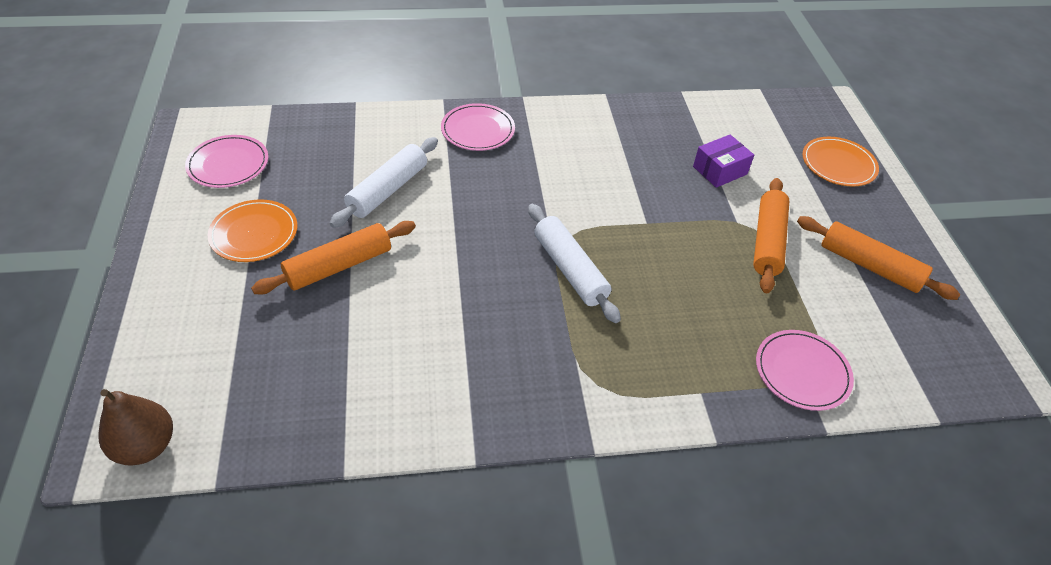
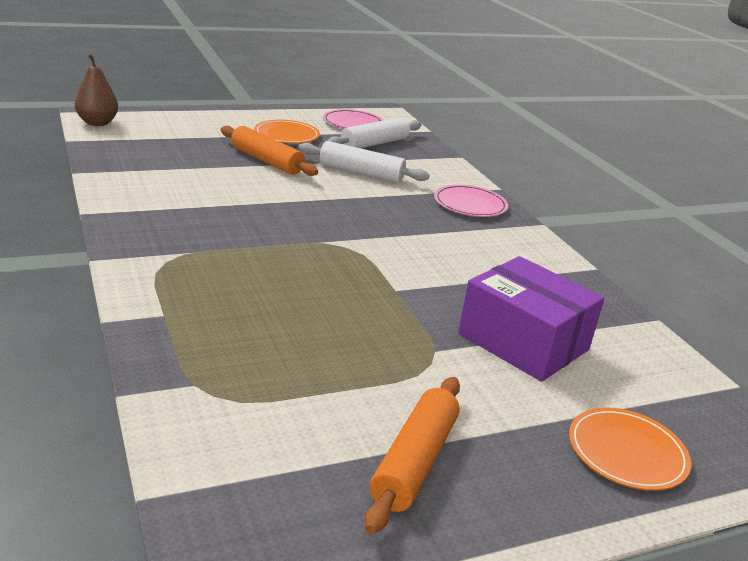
camera: 75 degrees right, 20 degrees down
white rolling pin [528,204,621,323] -> white rolling pin moved to [328,117,422,148]
purple box [693,135,754,188] -> purple box [458,256,604,382], size x1.84
orange rolling pin [753,178,789,293] -> none
pink plate [756,330,854,411] -> none

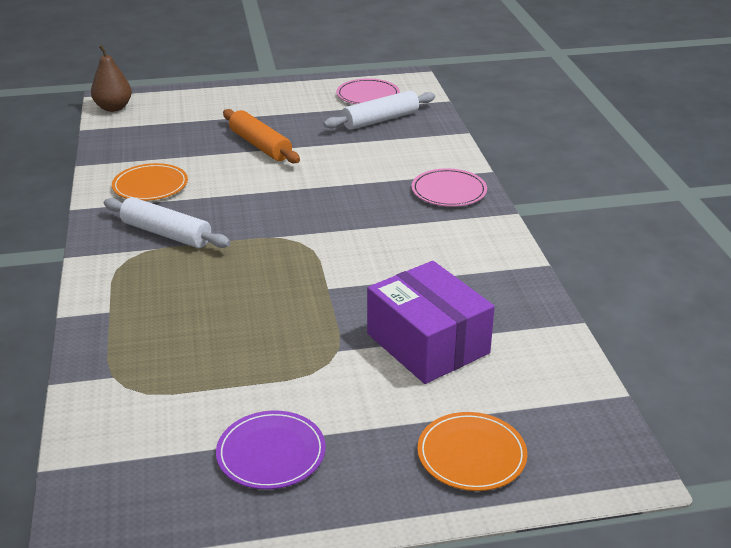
camera: 15 degrees right, 5 degrees up
orange plate [254,120,320,143] -> orange plate moved to [112,163,188,201]
white rolling pin [298,141,430,183] -> white rolling pin moved to [104,197,231,248]
orange rolling pin [364,377,460,534] -> purple plate [216,411,326,489]

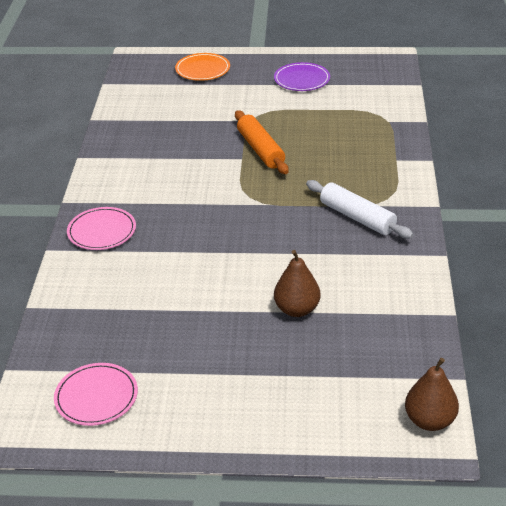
camera: 165 degrees left, 5 degrees up
orange plate [112,163,188,201] -> none
orange rolling pin [223,109,300,163] -> orange rolling pin moved to [235,110,289,174]
white rolling pin [323,90,435,130] -> none
purple box [367,261,495,384] -> none
none -> brown pear [274,250,321,317]

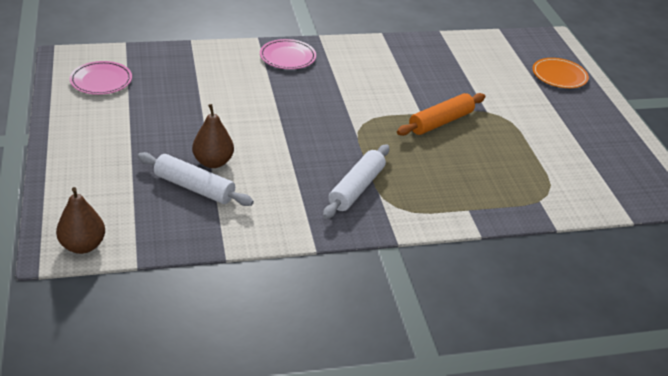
camera: 70 degrees right, 0 degrees up
purple plate [274,62,330,91] -> none
none -> white rolling pin [138,152,254,206]

